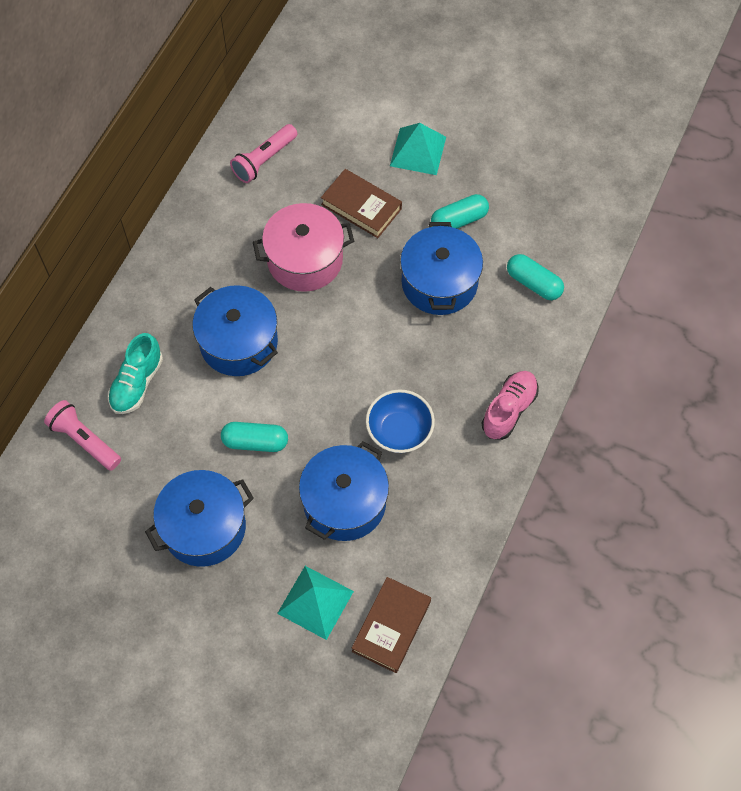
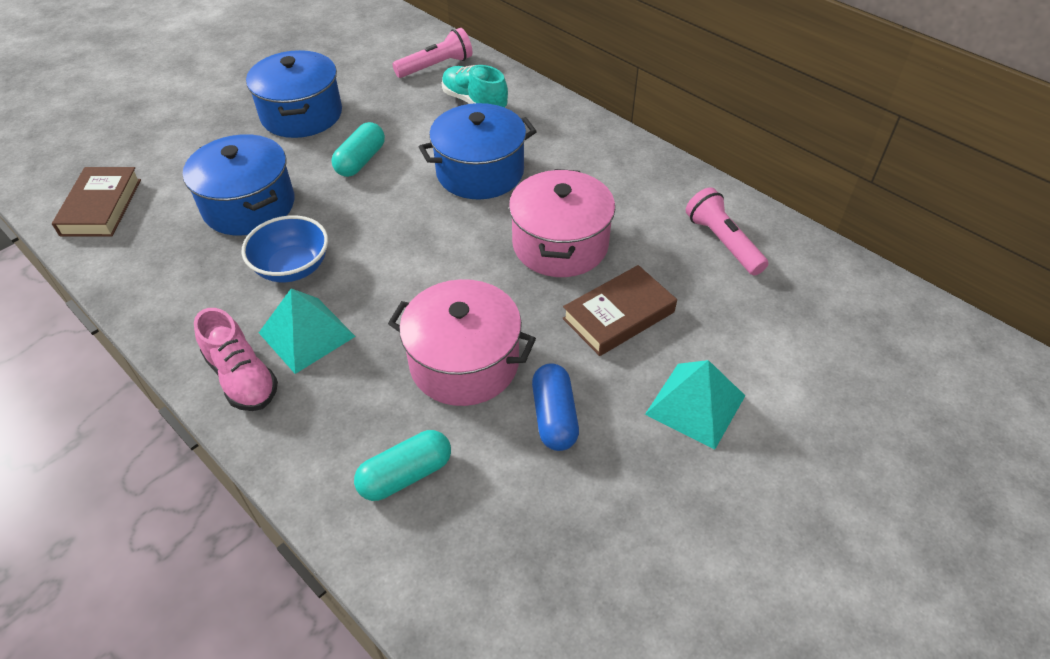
camera: 110 degrees right, 15 degrees down
turquoise pyramid [277,566,354,640] -> turquoise pyramid moved to [259,288,356,374]
brown book [352,577,431,673] -> brown book turned 45 degrees clockwise [52,167,141,237]
blue pot [400,222,483,315] -> pink pot [388,279,536,406]
turquoise capsule [431,194,489,229] -> blue capsule [532,363,579,451]

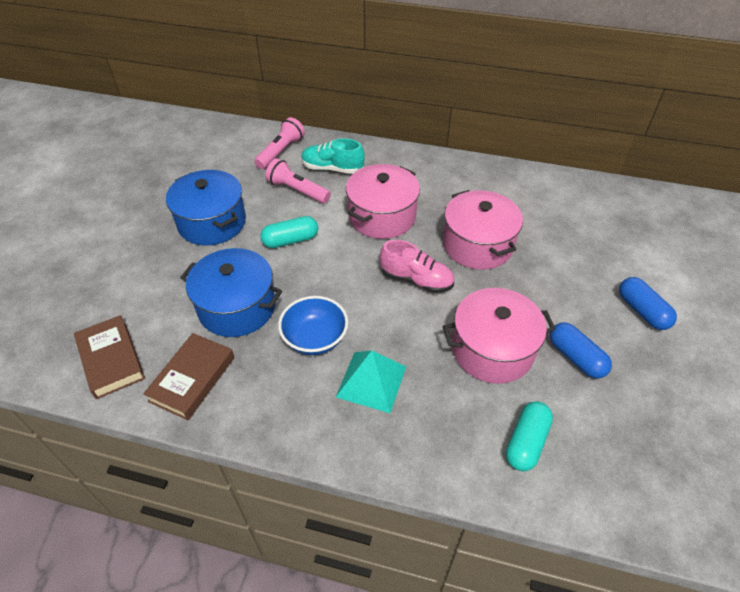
camera: 30 degrees left, 0 degrees up
pink shoe [194,308,278,411] -> pink shoe moved to [380,240,454,293]
turquoise capsule [332,122,385,177] -> turquoise capsule turned 75 degrees clockwise [260,216,318,248]
blue pot [419,103,537,199] -> pink pot [346,164,420,239]
brown book [563,265,677,356] -> brown book moved to [143,333,234,420]
turquoise pyramid [645,360,745,450] -> blue capsule [619,277,677,330]
pink flashlight [686,187,768,275] -> pink flashlight moved to [265,158,331,204]

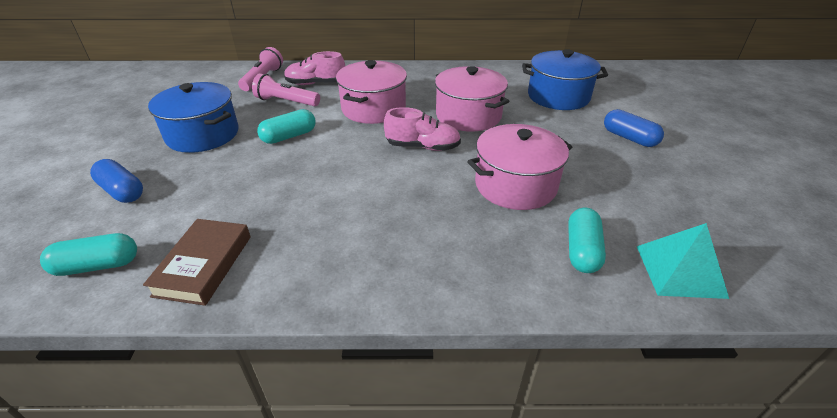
camera: 15 degrees left, 10 degrees down
brown book [74,315,145,399] -> turquoise capsule [40,233,137,276]
blue pot [180,248,282,337] -> blue pot moved to [522,49,608,110]
blue bowl [278,296,348,355] -> none
turquoise shoe [301,138,365,174] -> pink shoe [284,51,345,85]
turquoise pyramid [336,350,406,413] -> turquoise pyramid moved to [637,223,729,299]
blue capsule [550,322,612,378] -> blue capsule moved to [90,159,143,203]

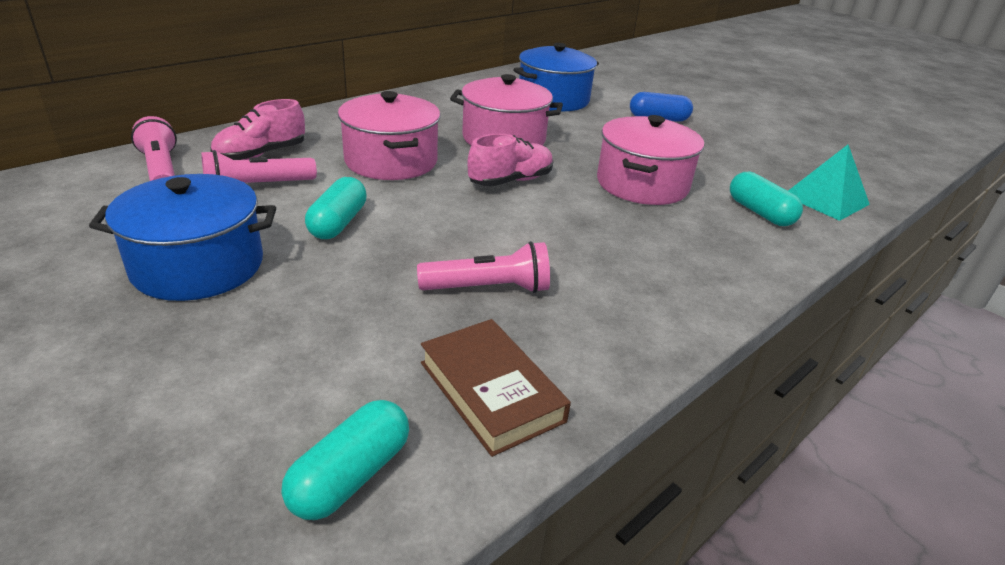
camera: 45 degrees left, 5 degrees down
blue capsule [90,159,143,203] -> none
none -> pink flashlight [417,241,550,293]

